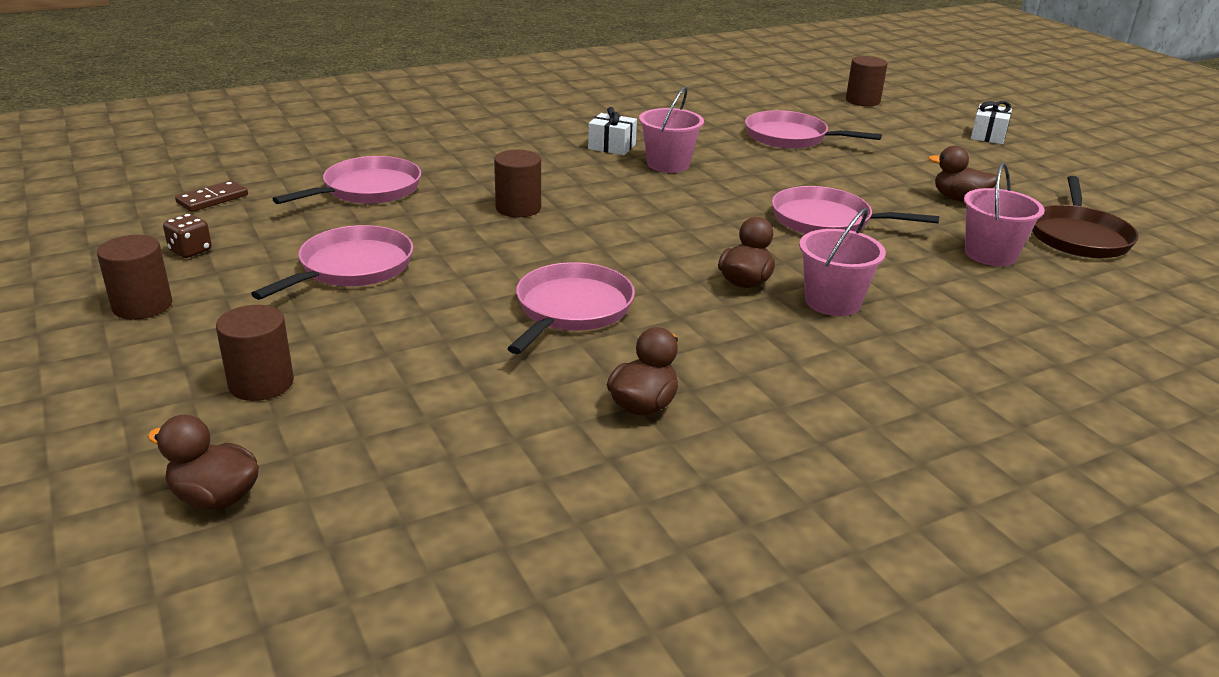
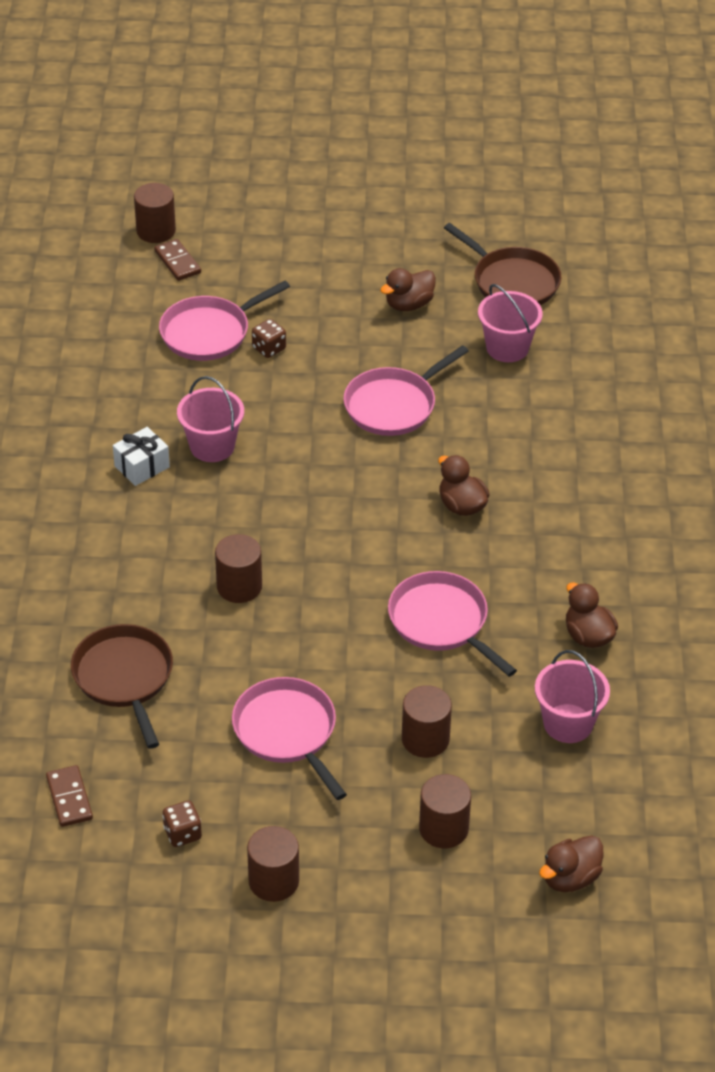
camera: 60 degrees left, 15 degrees up
pink pan [273,156,421,204] -> brown pan [71,624,173,749]
pink bucket [799,208,886,316] -> pink bucket moved to [535,650,610,743]
white gift [971,101,1012,144] -> none
none -> brown domino [154,239,201,281]
none -> brown dice [252,319,286,358]
none -> brown cylinder [402,685,452,758]

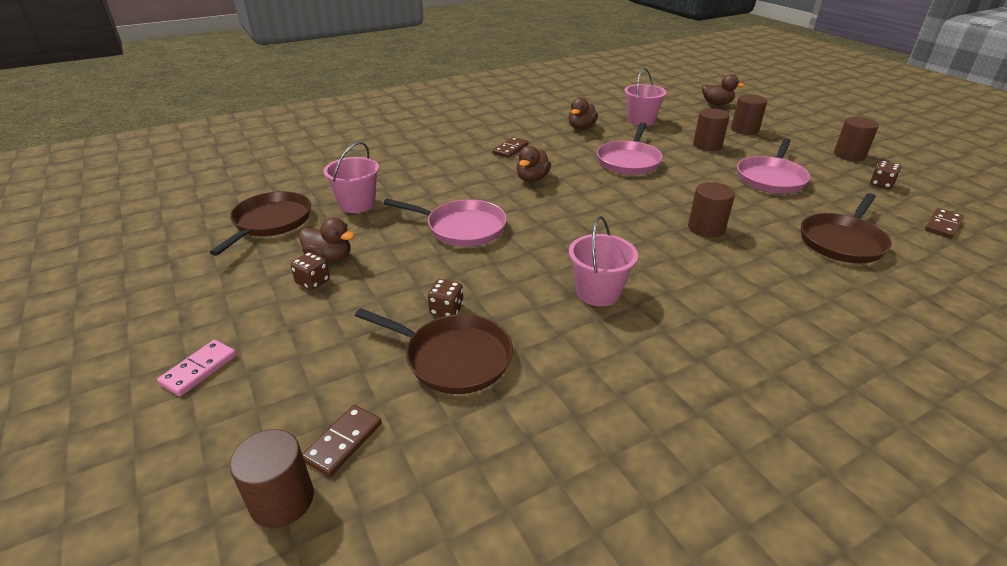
camera: 120 degrees left, 10 degrees down
white gift [113,427,170,486] -> none
pink pan [159,281,290,361] -> brown pan [355,308,513,394]
none -> pink domino [157,340,237,396]
none -> brown dice [291,252,330,290]
none -> brown domino [493,137,529,158]

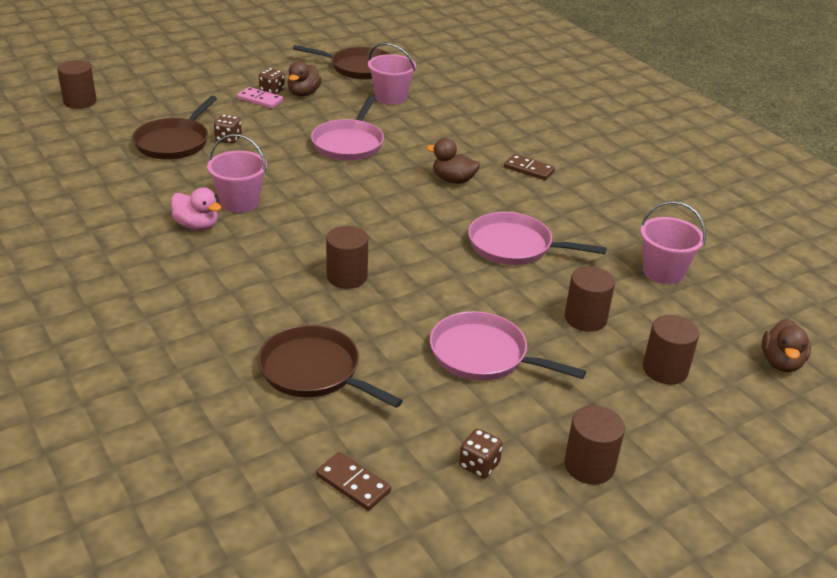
camera: 85 degrees right, 0 degrees up
pink domino [157,340,237,396] -> pink domino moved to [237,87,283,109]
brown domino [302,405,382,477] -> none
brown duck [568,98,598,130] -> none
none -> pink duck [171,187,222,230]

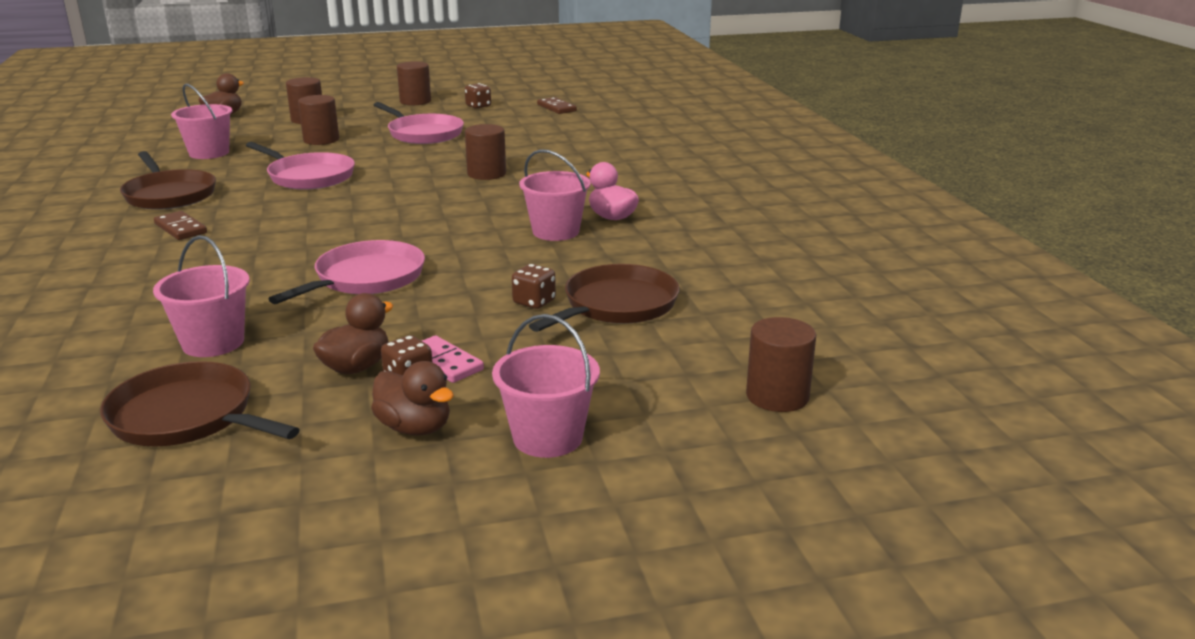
camera: 160 degrees left, 10 degrees down
brown pan [258,325,403,408] -> brown pan moved to [120,151,216,210]
brown duck [426,138,480,184] -> brown duck moved to [371,361,454,436]
none -> pink bucket [492,314,600,458]

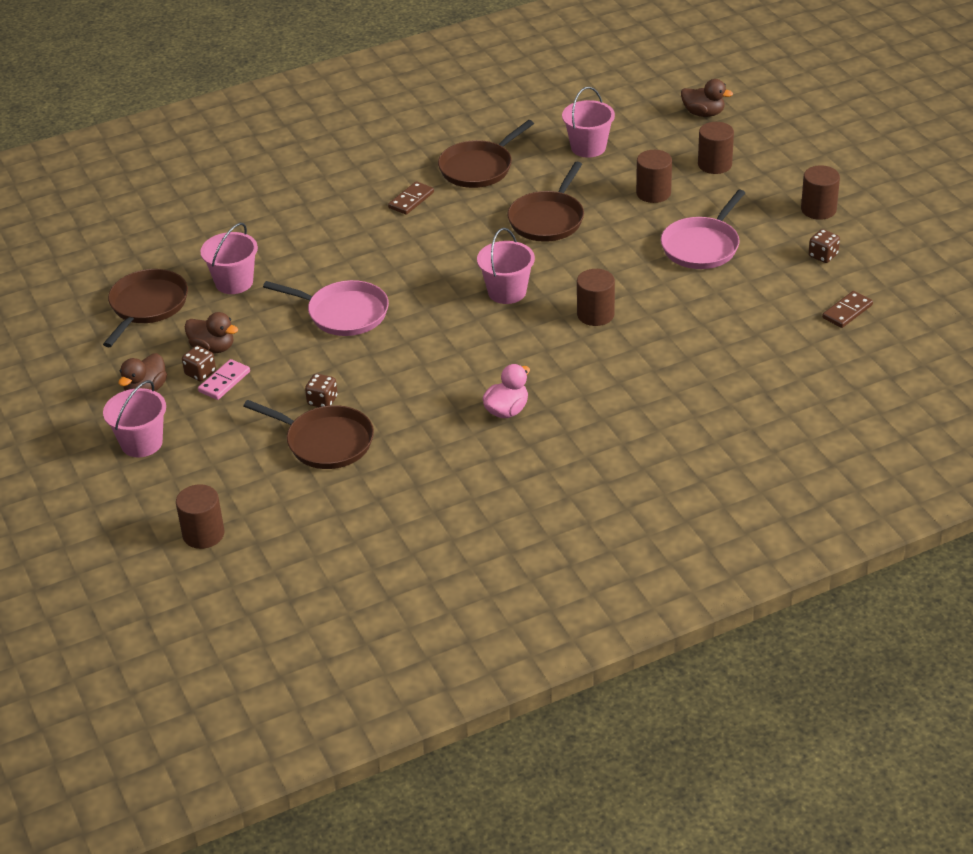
camera: 80 degrees right, 15 degrees up
pink pan [246,142,355,190] -> brown pan [508,162,584,242]
pink bucket [519,149,591,241] -> pink bucket moved to [477,228,535,304]

